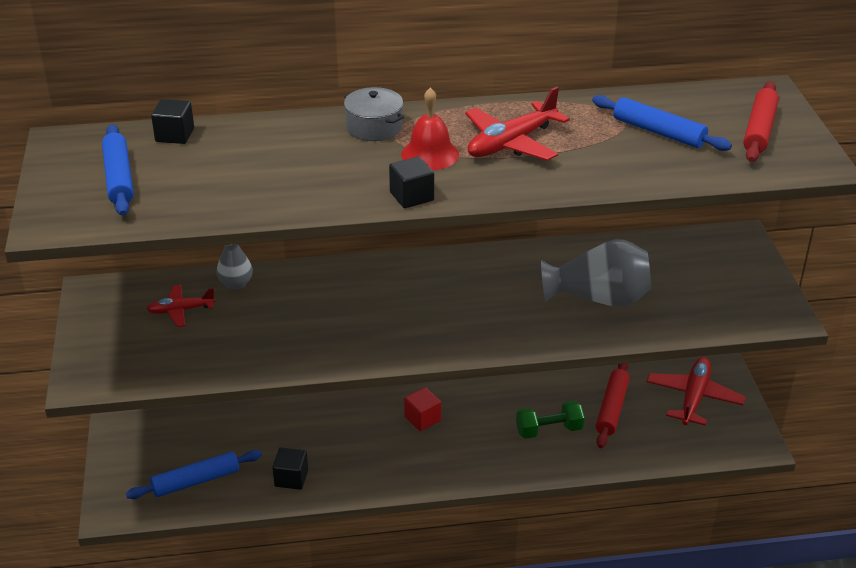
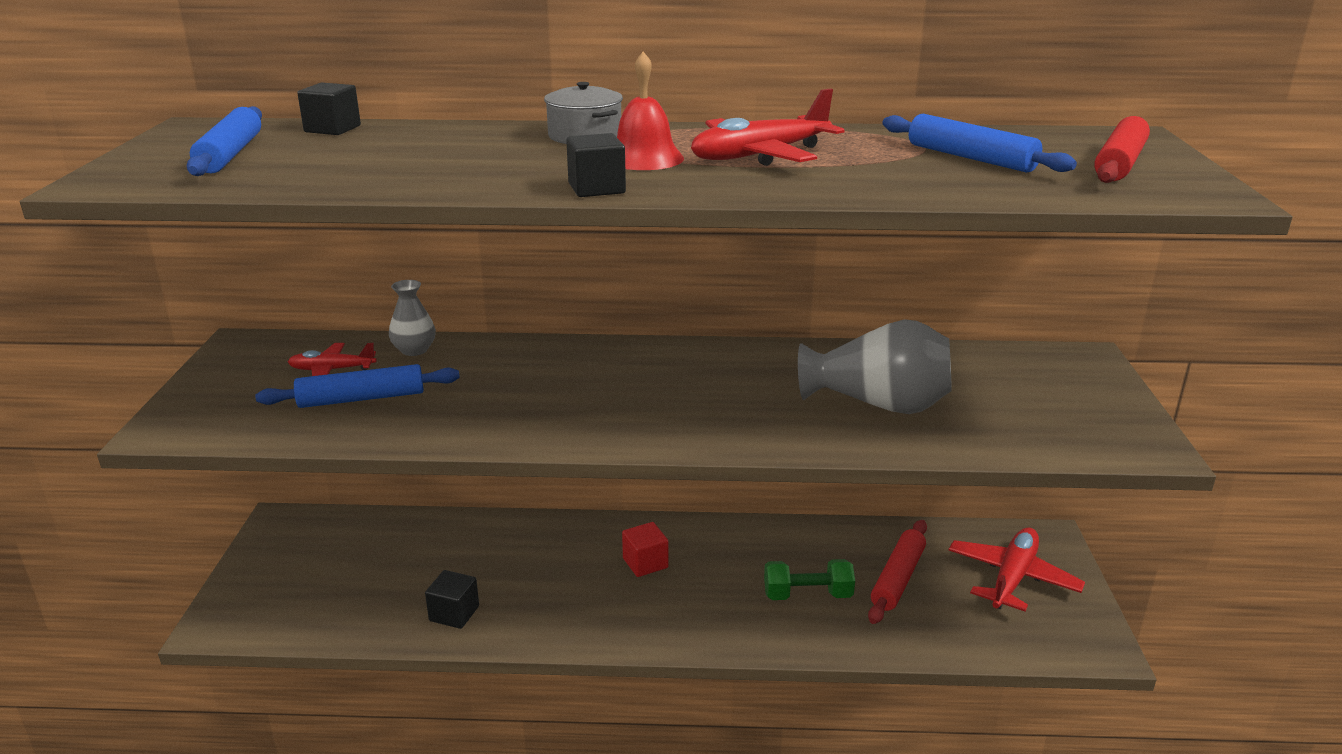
camera: 10 degrees right, 10 degrees down
blue rolling pin [126,450,262,499] -> blue rolling pin moved to [255,364,460,408]

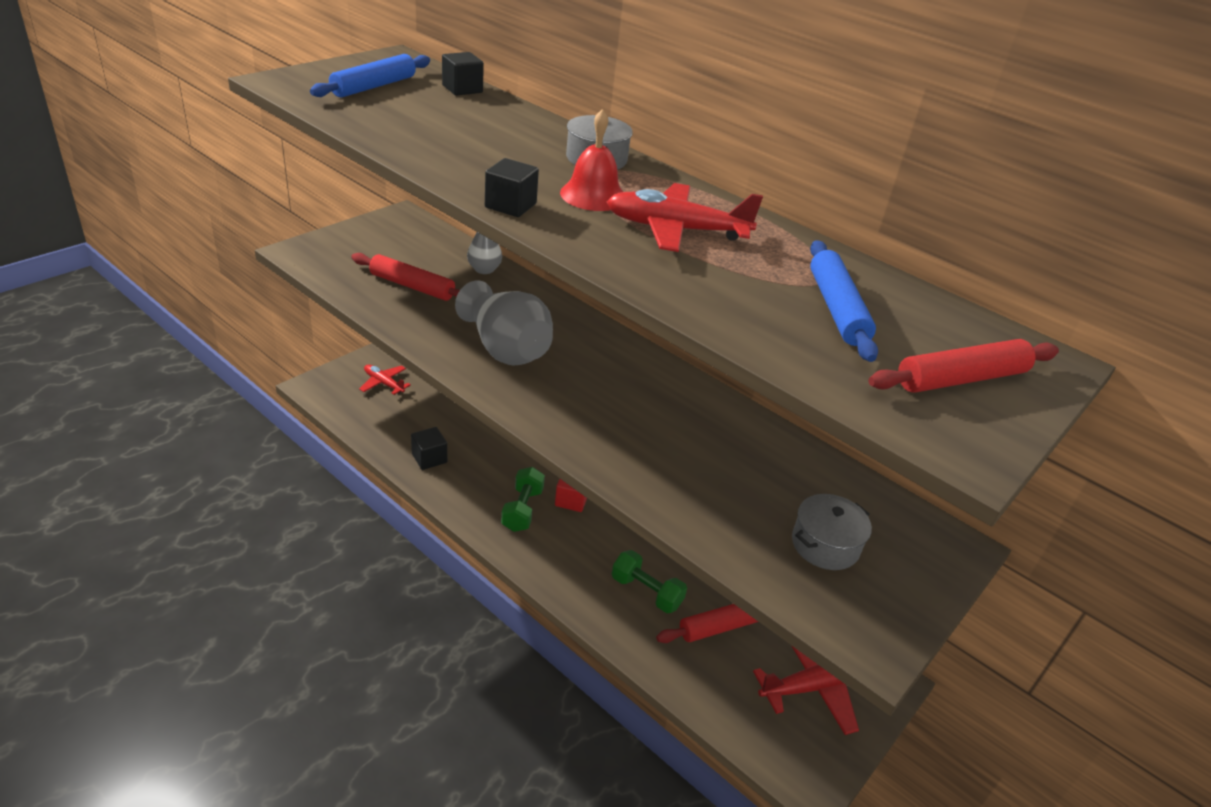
camera: 35 degrees right, 10 degrees up
blue rolling pin [255,364,460,408] -> red rolling pin [351,253,460,301]
red plane [288,343,377,376] -> red plane moved to [359,365,411,395]
grey vase [798,319,952,414] -> grey vase moved to [455,280,553,365]
none -> green dumbbell [501,467,545,532]
none -> grey pot [792,494,872,570]

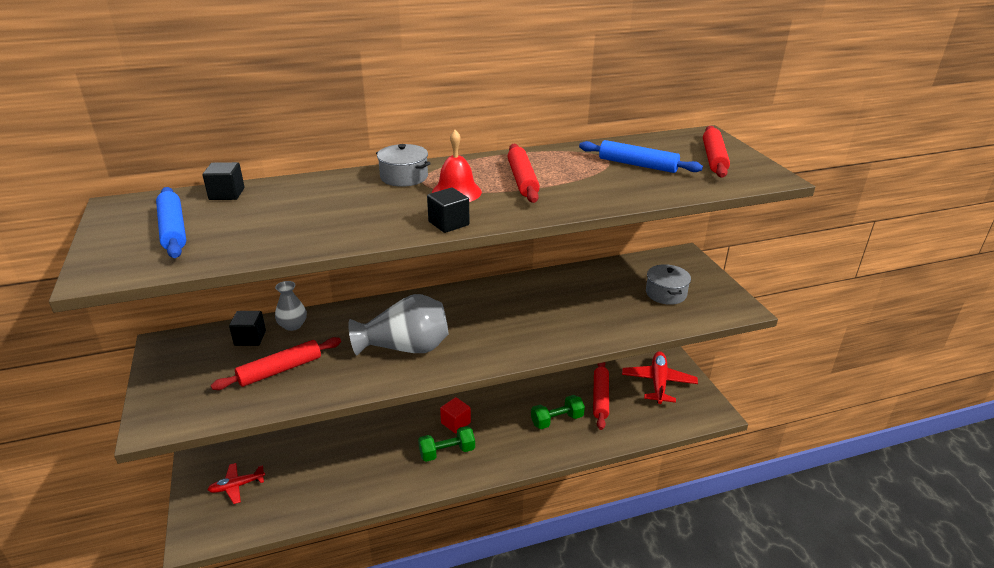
camera: 55 degrees left, 5 degrees down
black cube [411,427,447,470] -> black cube moved to [229,311,266,346]
green dumbbell [501,467,545,532] -> green dumbbell turned 60 degrees counterclockwise [418,426,475,462]
red plane [607,183,763,252] -> red rolling pin [507,144,540,203]

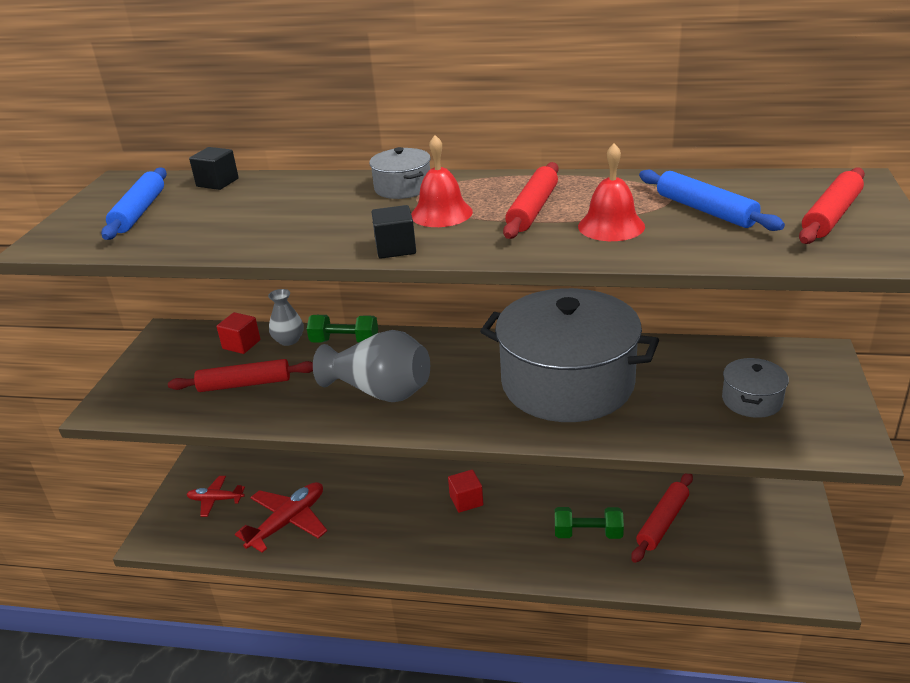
camera: 30 degrees right, 0 degrees up
black cube [229,311,266,346] -> red cube [217,312,260,354]
green dumbbell [418,426,475,462] -> green dumbbell moved to [307,315,378,343]
red plane [622,351,698,404] -> red plane moved to [235,482,327,553]
none -> grey pot [480,288,659,422]
none -> red bell [578,143,645,241]

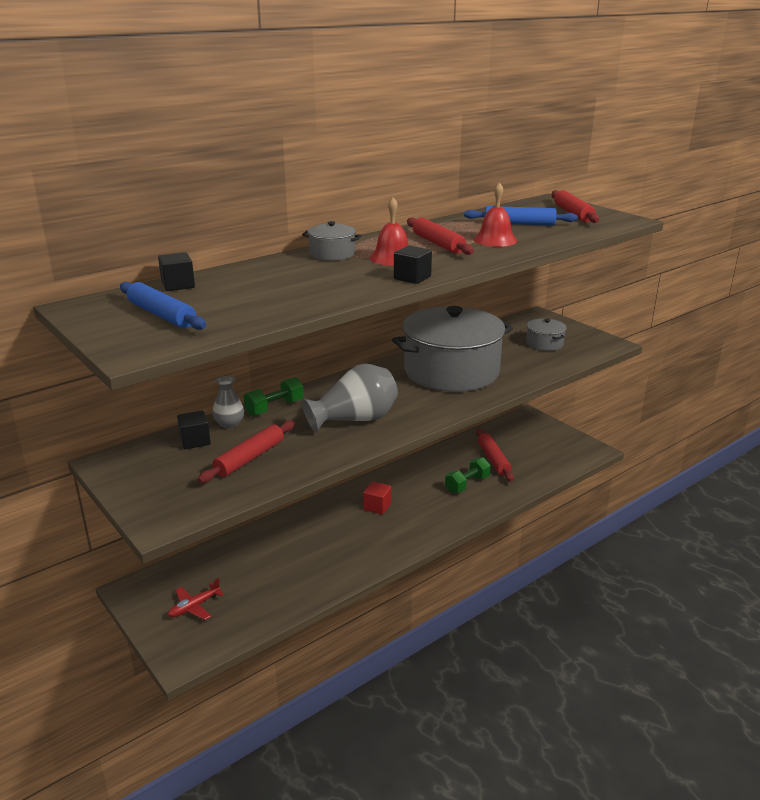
camera: 50 degrees left, 5 degrees down
red cube [217,312,260,354] -> black cube [177,411,211,449]
red plane [235,482,327,553] -> none

